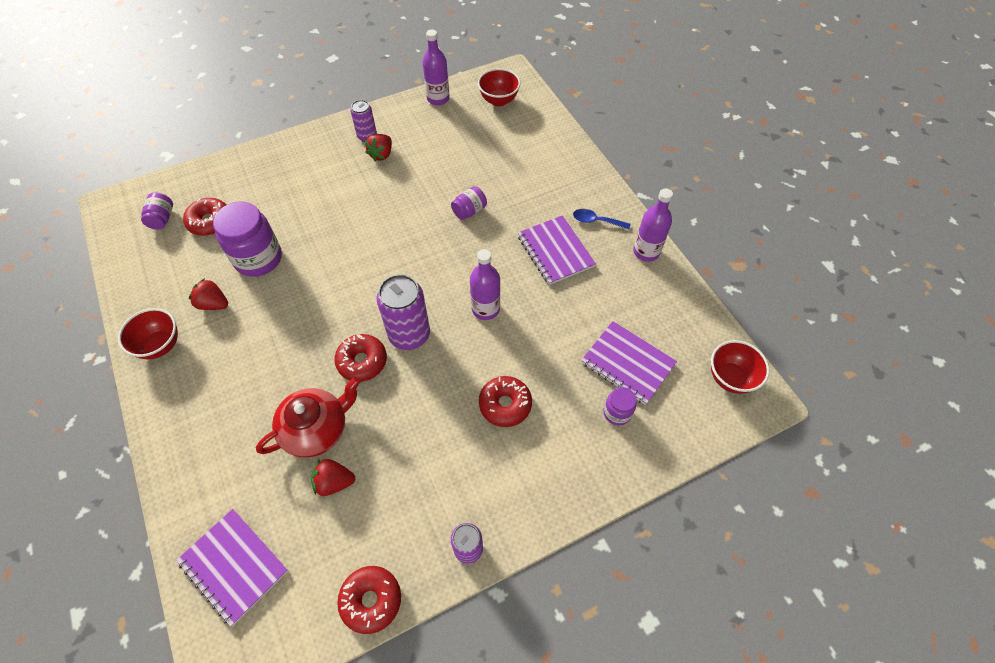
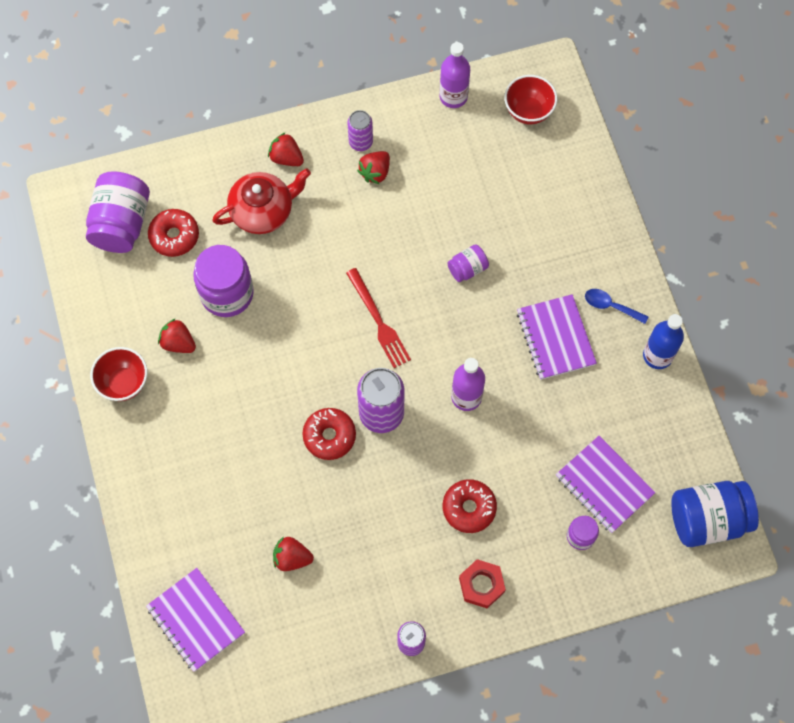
camera: 10 degrees right, 10 degrees up
purple jar [141,193,173,230] -> purple jar [86,171,150,253], size x1.97
red teapot [256,377,360,458] -> red teapot moved to [212,168,311,234]
red donut [337,566,401,634] -> none
purple bottle [633,188,673,262] -> blue bottle [643,314,684,369]
red bowl [711,340,770,394] -> blue jar [671,481,759,547]
none -> red strawberry [268,132,304,166]
none -> red fork [346,268,411,368]
none -> red nut [459,559,506,609]

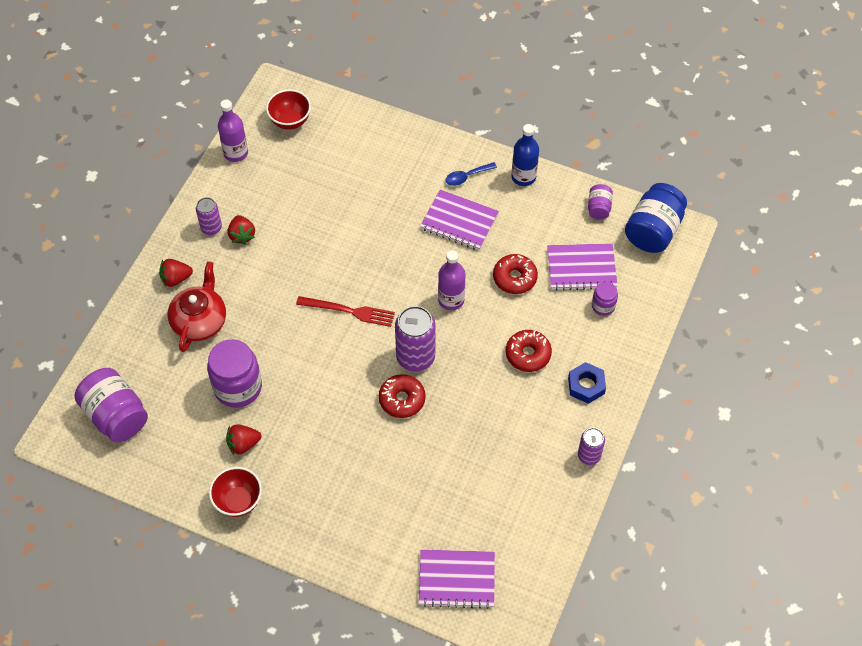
camera: 50 degrees left, 10 degrees down
red donut [148,209,199,257] -> red donut moved to [493,254,538,294]
red strawberry [273,537,314,571] -> none
purple jar [447,244,489,282] -> purple jar moved to [588,184,613,220]
red nut [459,559,506,609] -> blue nut [568,362,606,404]

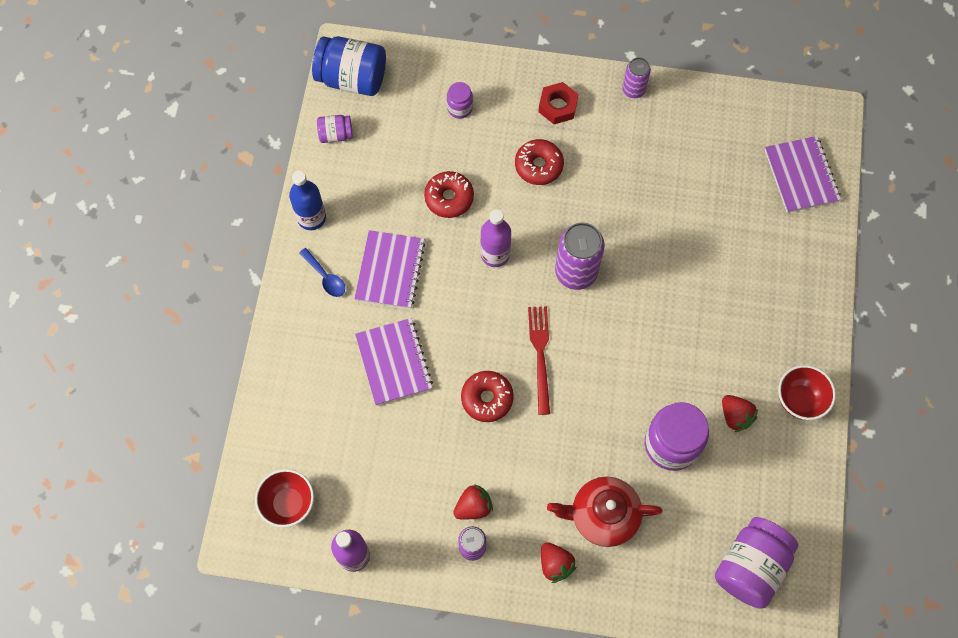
camera: 105 degrees left, 10 degrees up
red donut [379,374,426,418] -> red donut moved to [461,371,514,422]
purple notebook [547,243,618,291] -> purple notebook moved to [355,318,433,405]
blue nut [568,362,606,404] -> red nut [538,82,579,124]

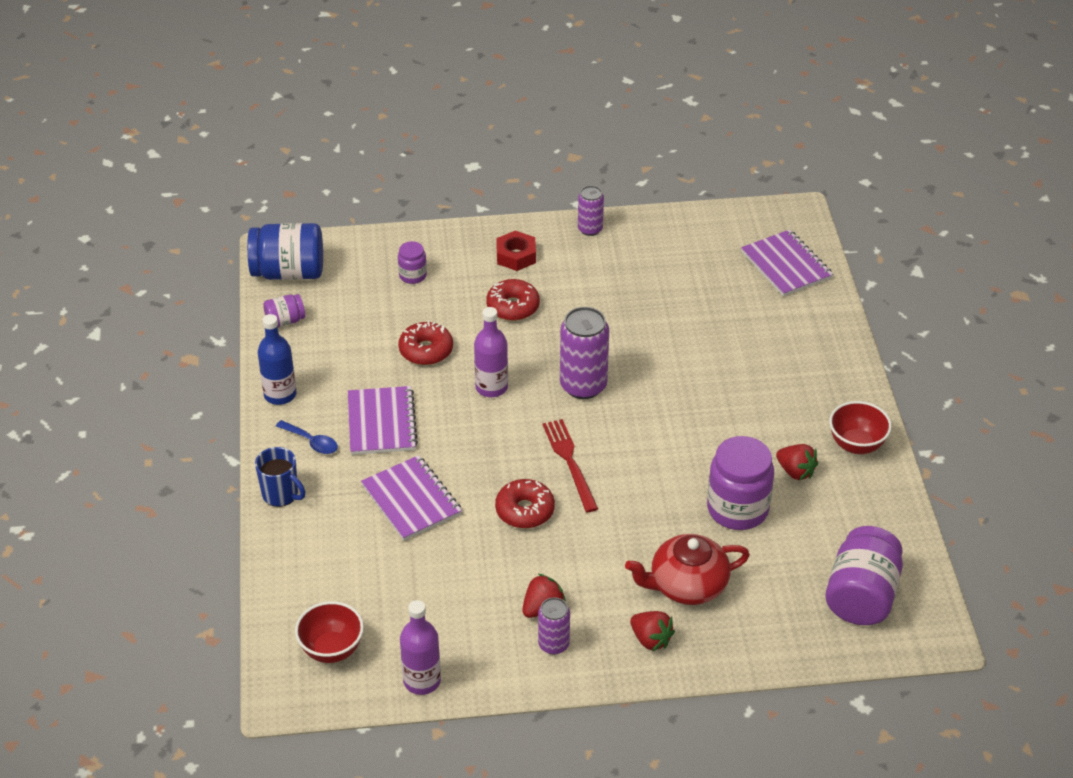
camera: 15 degrees left, 25 degrees down
none -> blue mug [255,447,305,507]

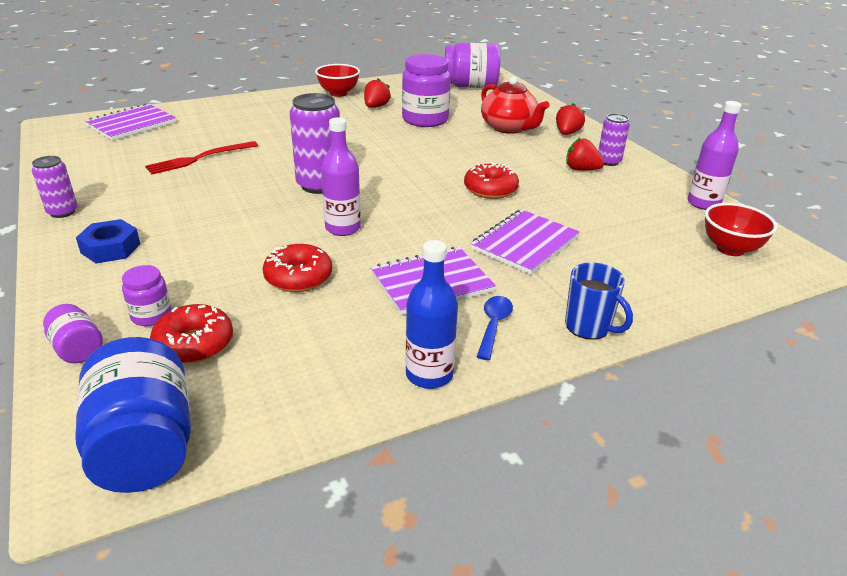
camera: 110 degrees left, 10 degrees down
blue mug [255,447,305,507] -> blue mug turned 120 degrees clockwise [565,262,633,340]
purple jar [263,294,305,327] -> purple jar moved to [43,304,103,363]
red donut [486,279,540,321] -> red donut moved to [150,304,233,364]
red nut [496,230,536,271] -> blue nut [76,219,140,263]
red fork [543,419,598,512] -> red fork moved to [145,141,258,174]

